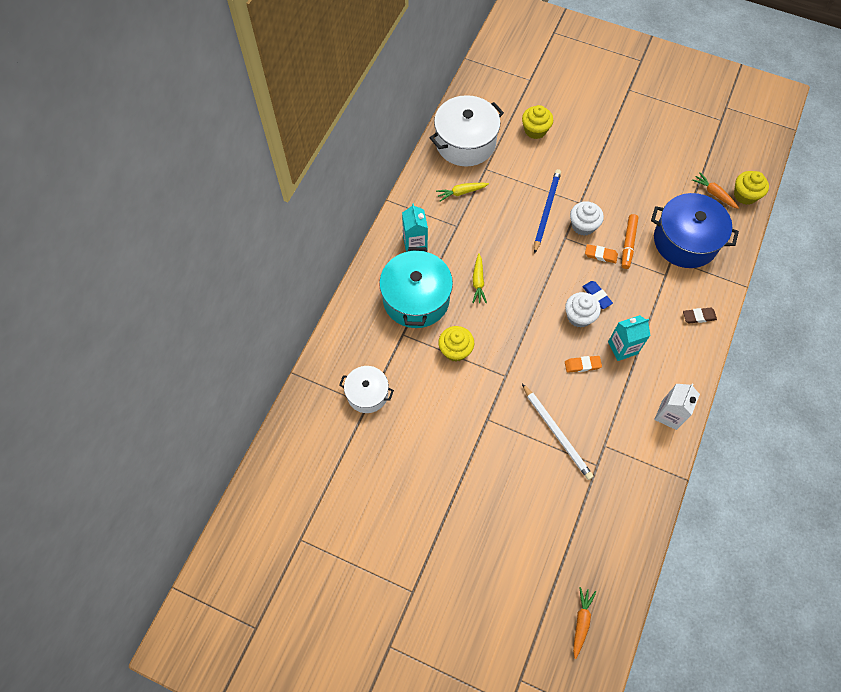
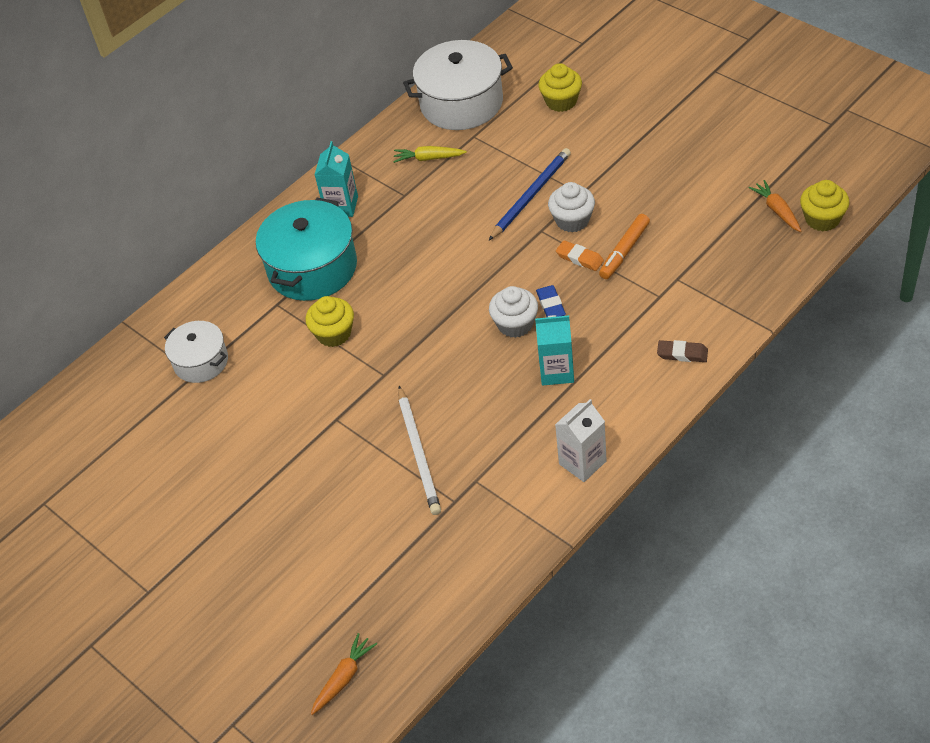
camera: 25 degrees right, 15 degrees down
yellow carrot [472,253,487,303] -> none
orange eraser [565,356,602,373] -> none
blue pot [651,193,739,268] -> none

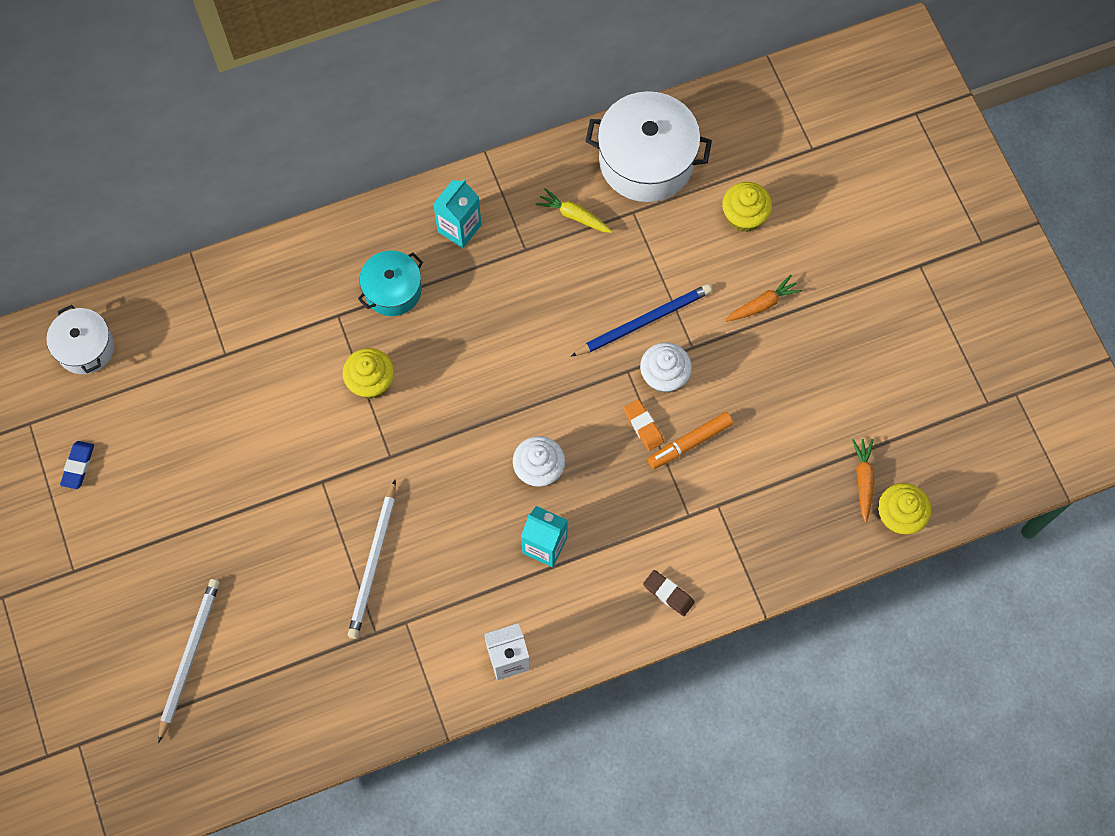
camera: 20 degrees right, 20 degrees up
white pot [164,321,228,383] -> white pot moved to [46,305,114,374]
turquoise pot [256,198,357,301] -> turquoise pot [358,250,423,316], size x0.59
orange carrot [311,633,377,715] -> orange carrot moved to [725,275,802,322]
blue eraser [536,285,566,317] -> blue eraser moved to [60,441,94,489]
none -> white pencil [158,579,220,743]

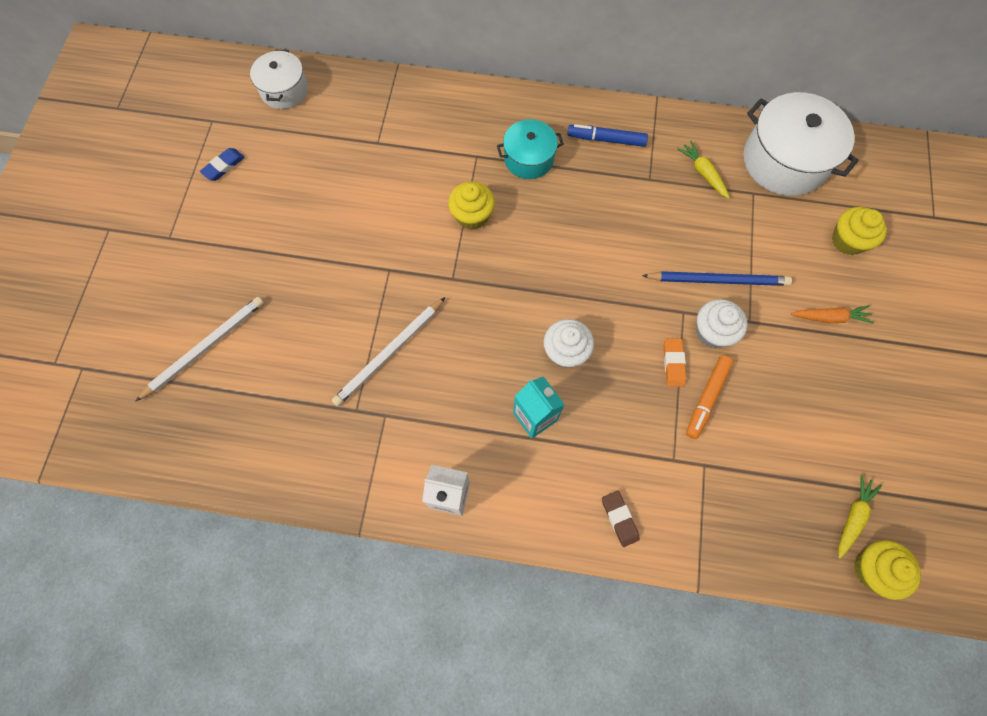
camera: 30 degrees right, 0 degrees up
turquoise carton [433,179,481,248] -> blue marker [567,124,648,147]
orange marker [648,412,733,469] -> orange marker turned 60 degrees counterclockwise [686,355,733,439]
orange carrot [852,439,875,522] -> yellow carrot [838,474,882,559]

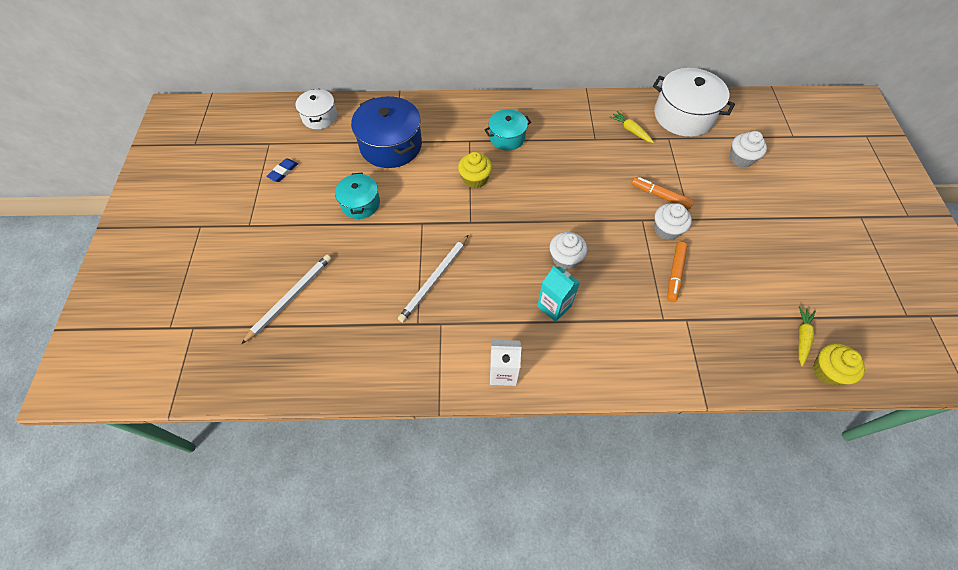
camera: 10 degrees left, 10 degrees down
blue marker [567,124,648,147] -> none
brown eraser [602,491,640,547] -> none
blue pencil [642,271,792,286] -> orange marker [632,177,694,209]
orange eraser [663,338,686,387] -> none
orange carrot [791,305,874,324] -> none
yellow cupcake [832,207,887,255] -> white cupcake [730,131,767,167]
none -> turquoise pot [335,173,380,219]
none -> blue pot [351,96,422,168]

